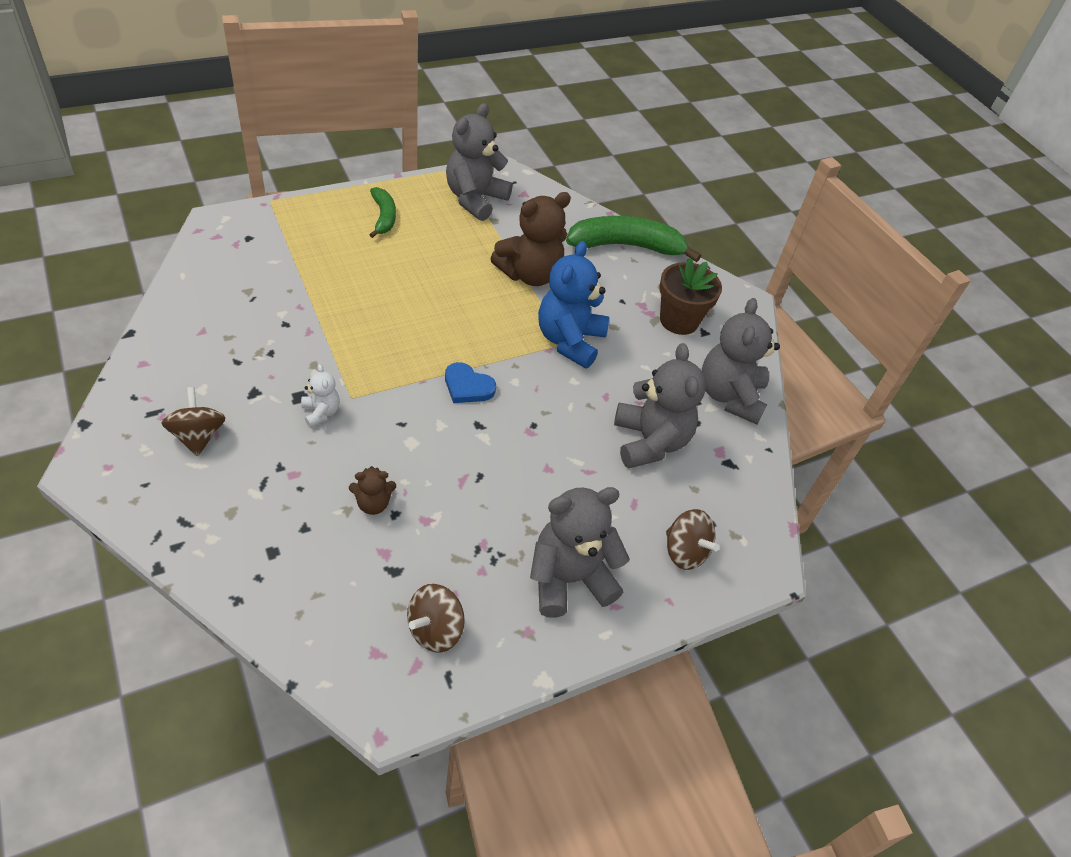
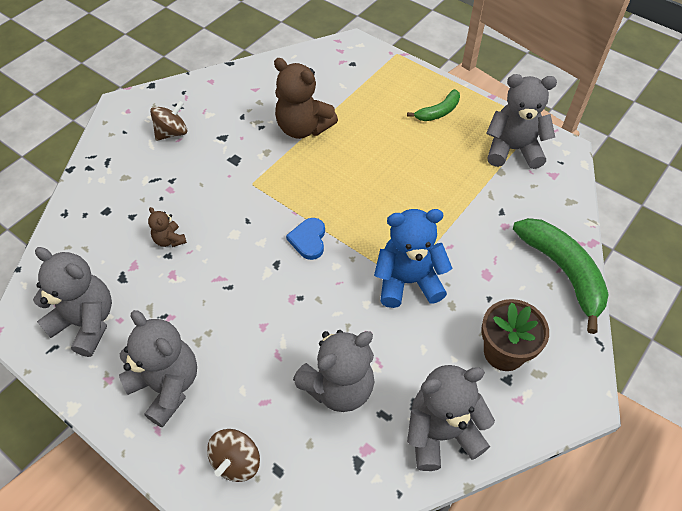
camera: 70 degrees right, 5 degrees up
white teddy bear [301,364,340,428] -> none
brown spinning top [407,584,465,652] -> grey teddy bear [33,247,112,357]
brown teddy bear [490,192,571,286] -> brown teddy bear moved to [274,58,338,139]

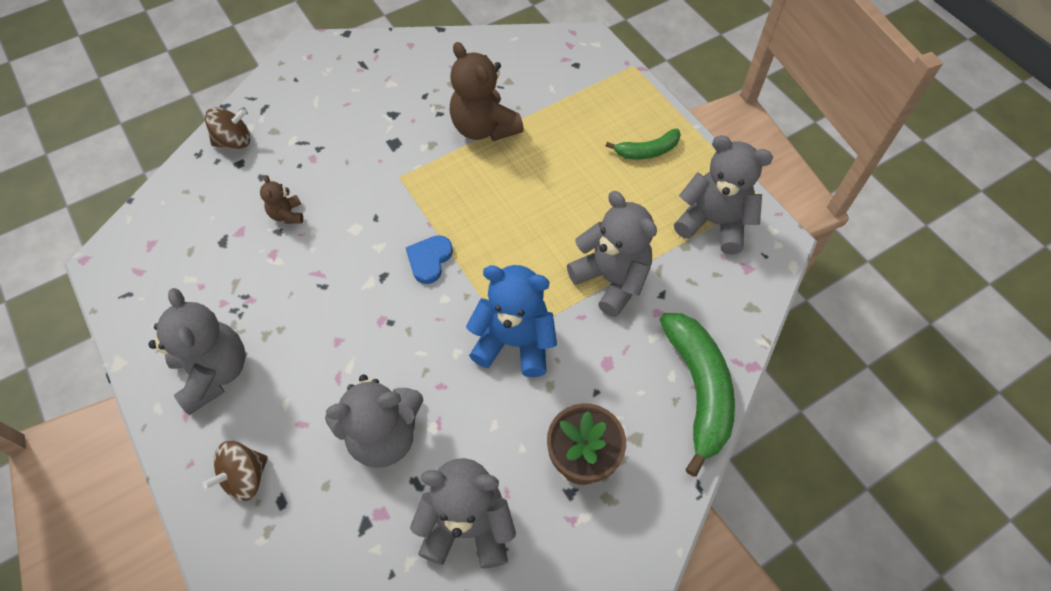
camera: 20 degrees right, 5 degrees up
grey teddy bear [33,247,112,357] -> grey teddy bear moved to [567,191,657,317]
brown spinning top [150,101,187,141] -> brown spinning top moved to [205,107,251,149]

